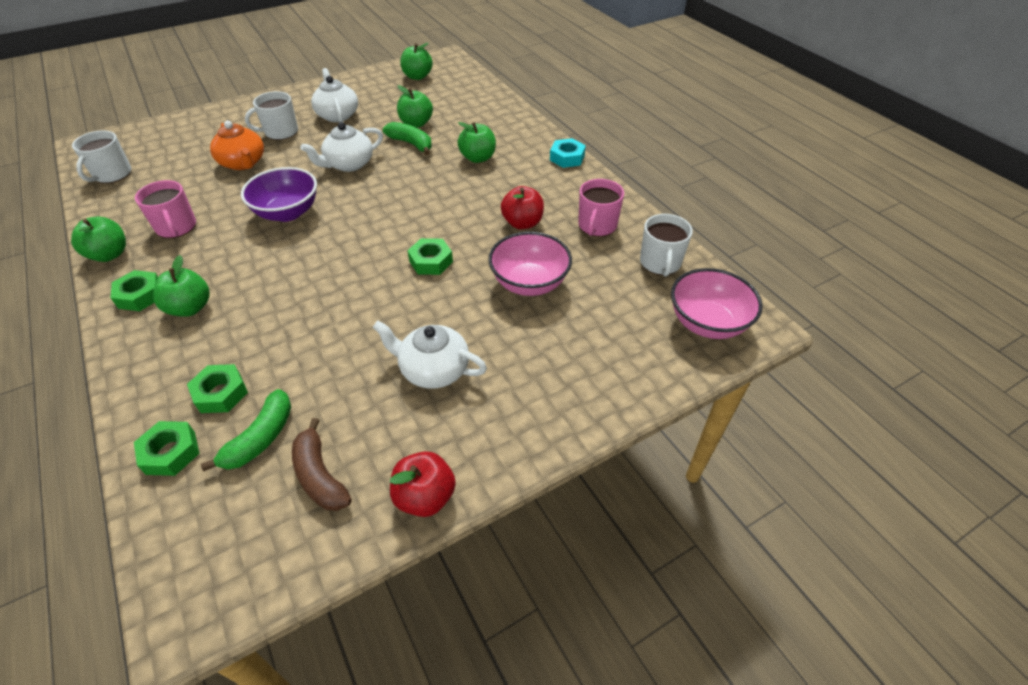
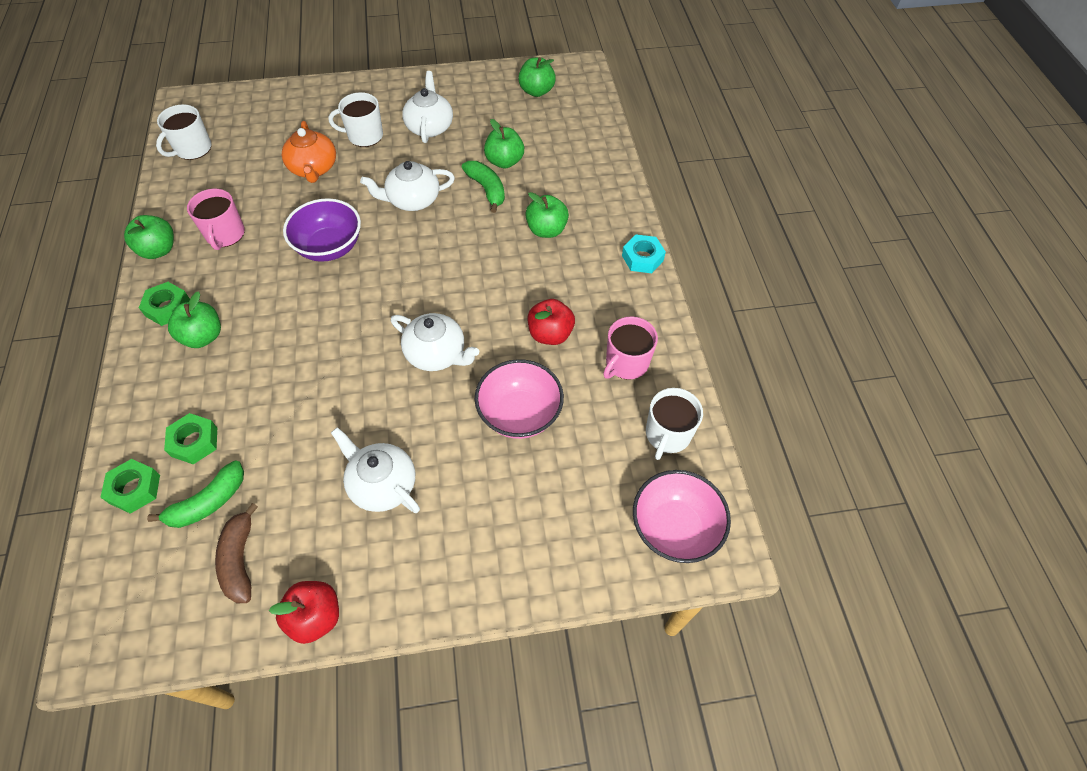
camera: 20 degrees right, 10 degrees up
green nut [407,238,453,275] -> white teapot [391,313,479,371]

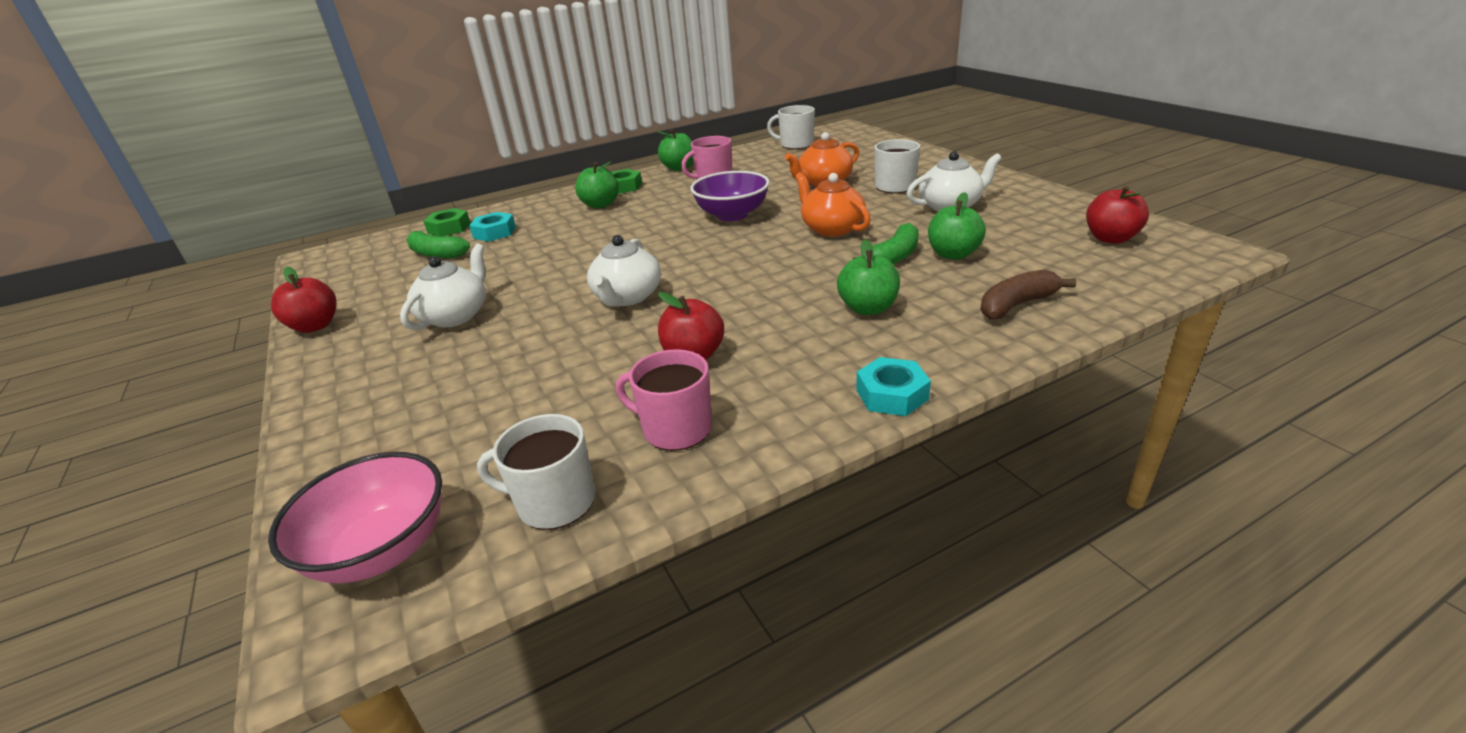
camera: 75 degrees right, 25 degrees down
green nut [164,413,217,464] -> turquoise nut [469,212,516,242]
brown banana [215,503,258,603] -> brown banana moved to [981,270,1076,319]
white teapot [360,161,455,211] -> orange teapot [795,172,871,236]
pink bowl [475,359,564,439] -> none
green apple [518,57,556,97] -> red apple [1086,186,1149,244]

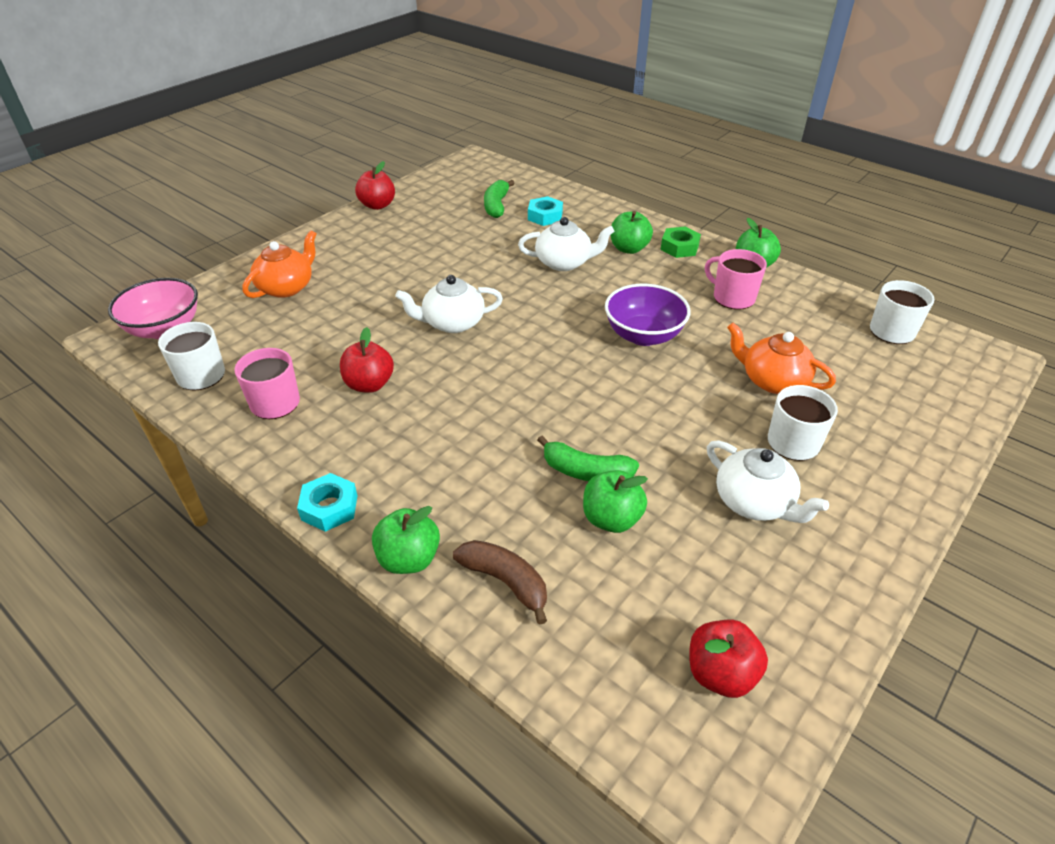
camera: 65 degrees right, 10 degrees up
white teapot [400,244,486,330] -> white teapot moved to [518,217,614,271]
green nut [423,208,471,236] -> none
orange teapot [795,172,871,236] -> orange teapot moved to [242,230,317,298]
green apple [837,239,900,315] -> green apple moved to [372,506,440,574]

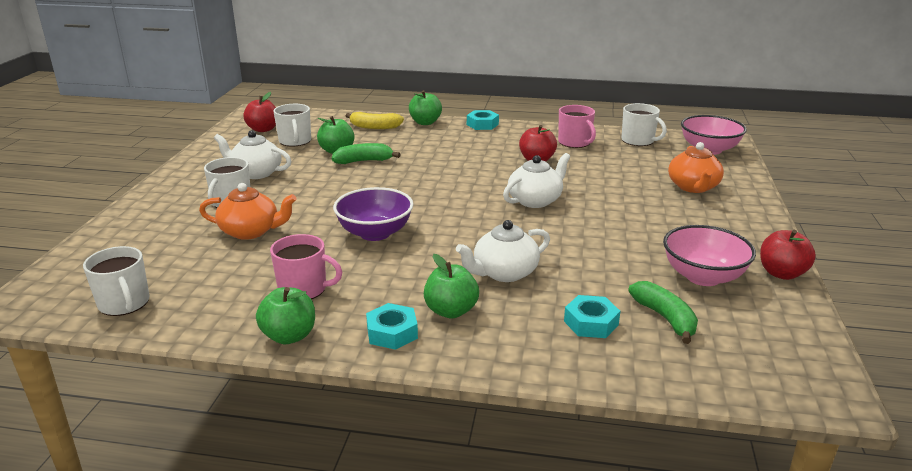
camera: 150 degrees right, 15 degrees down
brown banana [453,540,547,625] -> yellow banana [345,112,404,129]
green nut [661,227,701,258] -> turquoise nut [366,303,418,350]
none -> white mug [274,104,311,146]
none -> pink bowl [663,225,756,286]

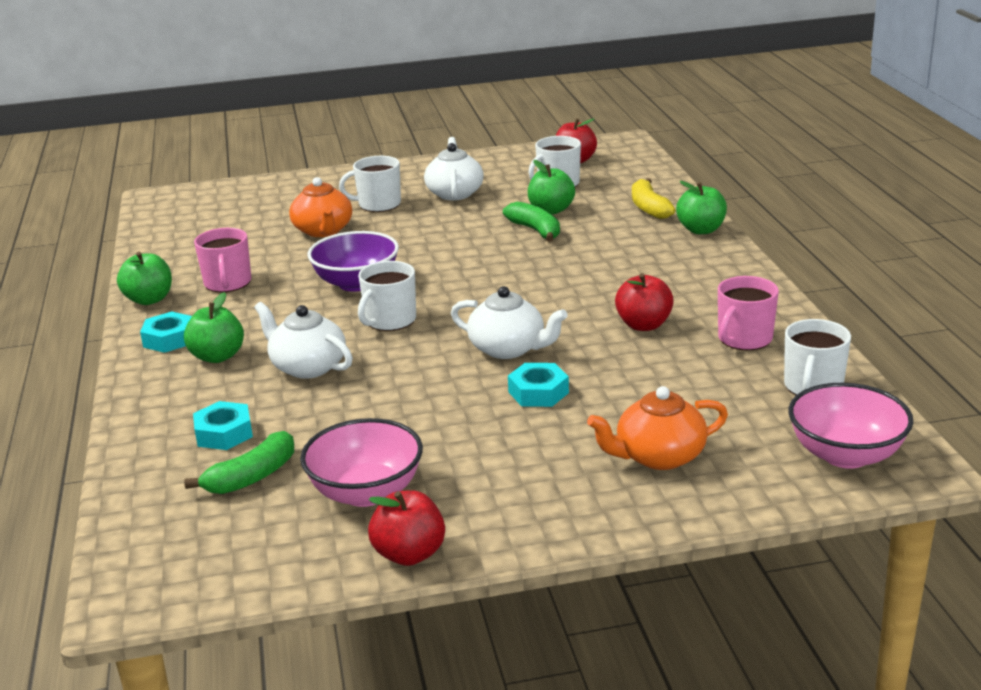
camera: 70 degrees right, 0 degrees up
white mug [83,246,150,316] -> white mug moved to [358,261,416,331]
turquoise nut [467,110,499,130] -> turquoise nut moved to [508,363,569,407]

